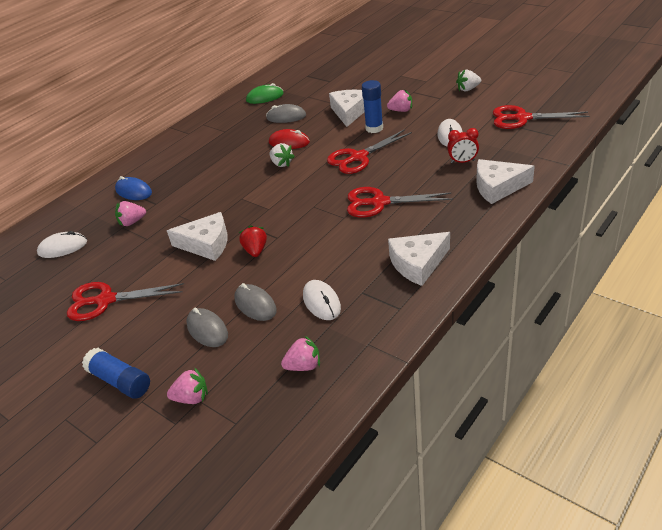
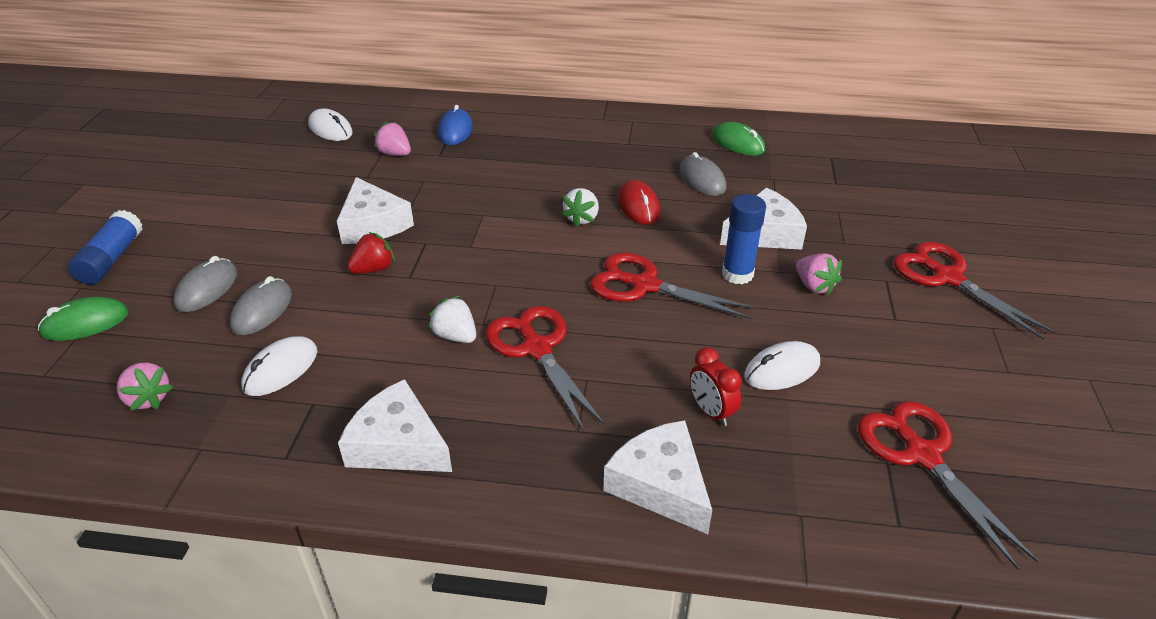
camera: 55 degrees right, 0 degrees up
red scissors [67,282,184,321] -> red scissors moved to [893,242,1056,340]
pink strawberry [167,367,208,404] -> green mouse [38,297,129,341]
white strawberry [456,70,481,91] -> white strawberry moved to [428,296,476,343]

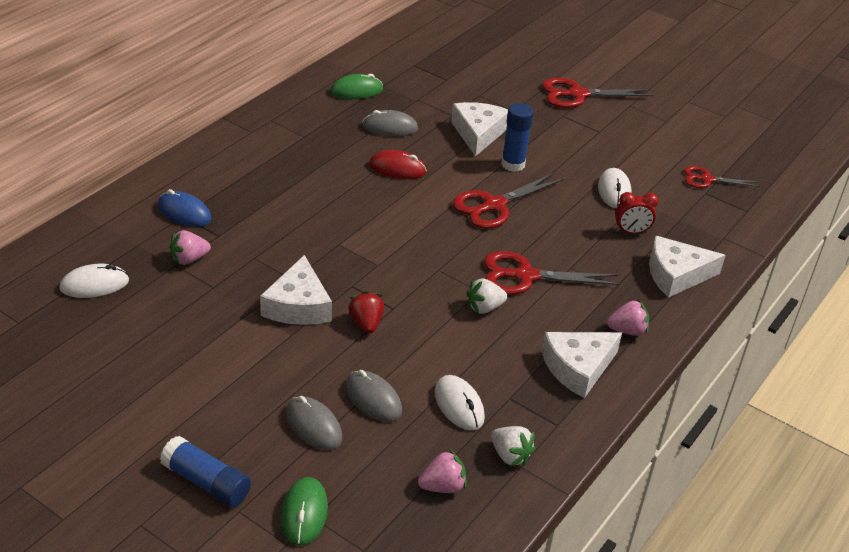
camera: 65 degrees left, 0 degrees up
white cheese [337,177,414,244] -> white cheese turned 90 degrees clockwise [260,255,332,325]
white strawberry [562,188,599,227] -> white strawberry moved to [491,426,536,467]
pink strawberry [796,253,842,295] -> pink strawberry moved to [607,299,649,336]
red scissors [858,401,1038,570] -> red scissors [684,166,760,188], size x0.62

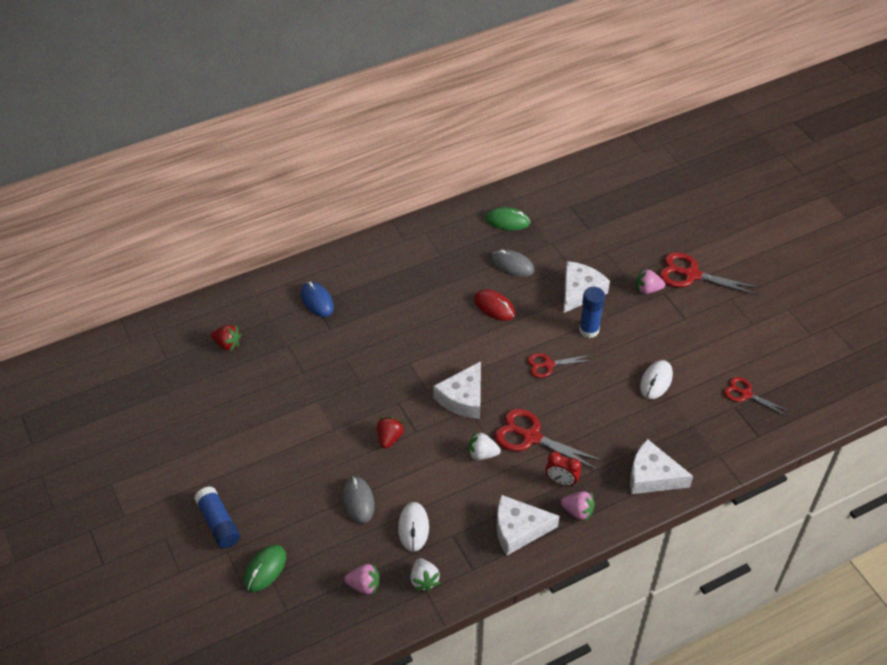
camera: 30 degrees right, 10 degrees up
white mouse [59,264,129,298] -> red strawberry [211,325,241,351]
pink strawberry [170,230,211,265] -> pink strawberry moved to [636,269,665,294]
white cheese [260,255,332,325] -> white cheese moved to [433,361,481,419]
grey mouse [286,396,342,450] -> none
red scissors [453,173,564,229] -> red scissors [527,353,593,378], size x0.62
red clock [615,192,659,234] -> red clock moved to [546,451,581,486]

